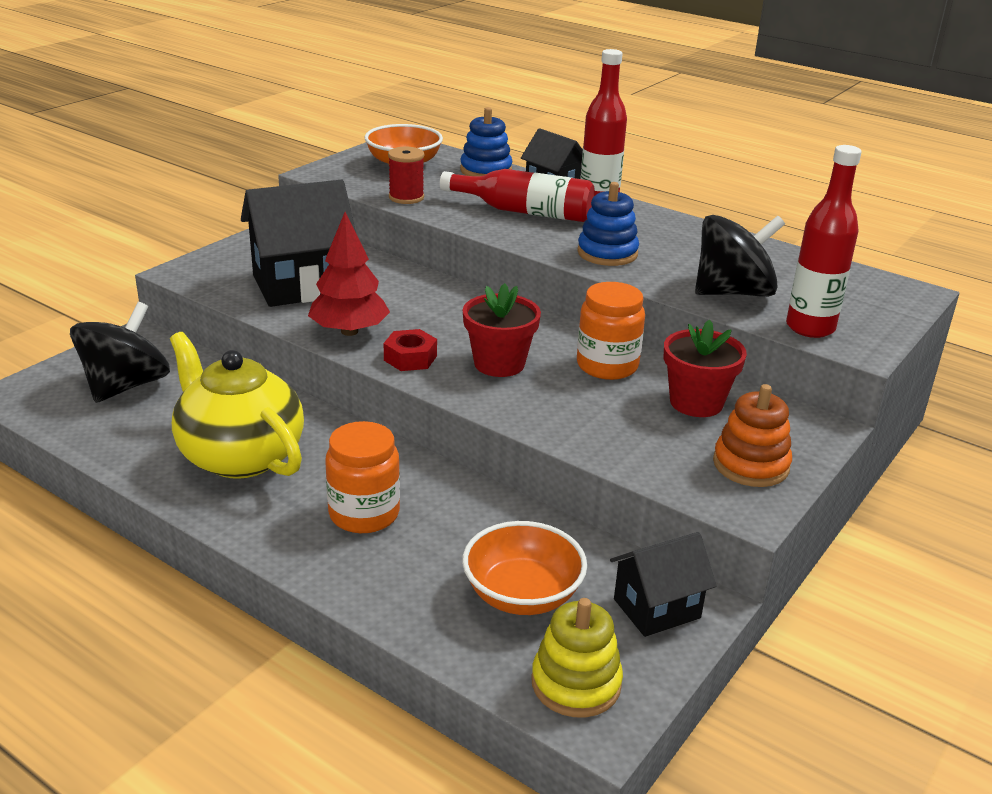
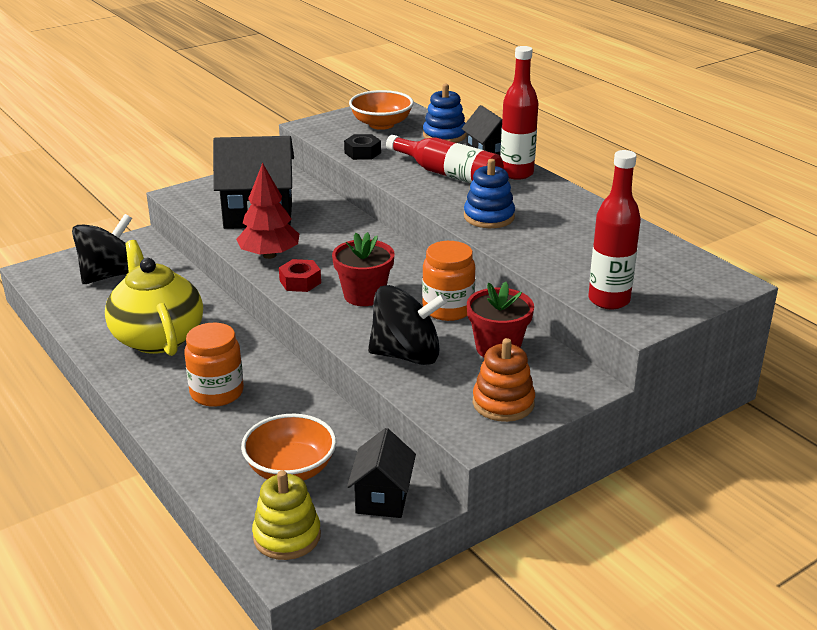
camera: 20 degrees right, 0 degrees up
red spool [388,147,424,204] -> black nut [344,134,381,160]
black house [610,532,717,637] -> black house turned 75 degrees counterclockwise [347,428,416,518]
black spinning top [695,215,785,297] -> black spinning top moved to [368,285,447,365]

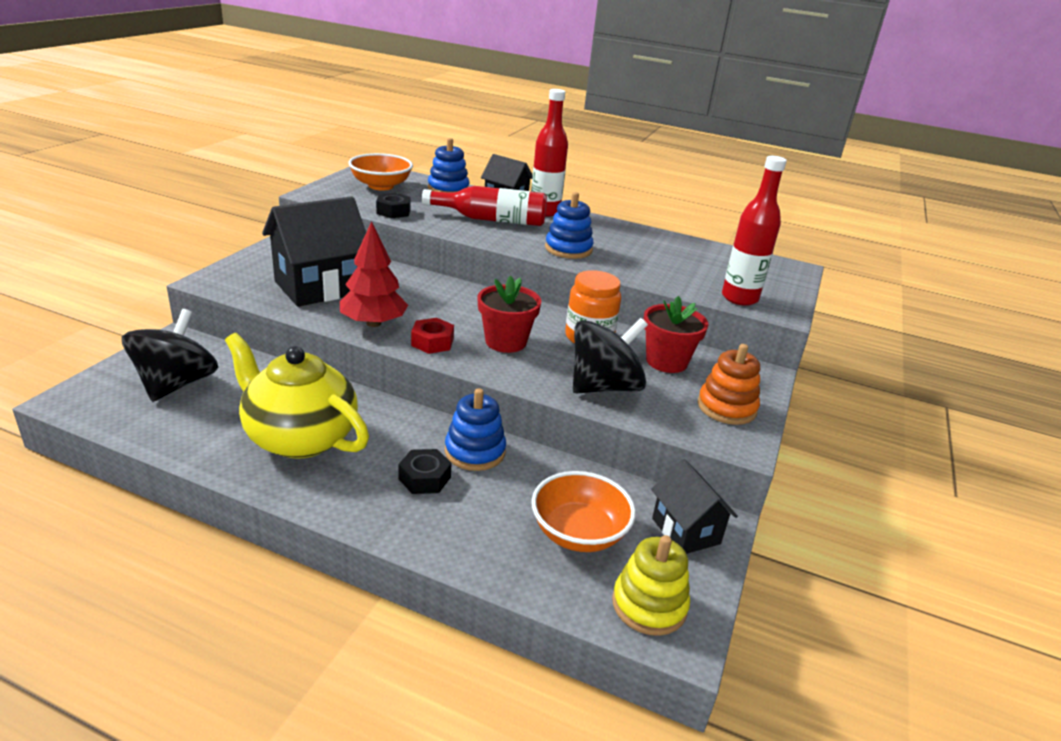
camera: 35 degrees left, 0 degrees up
orange jar [184,323,244,407] -> black nut [398,449,452,494]
none -> blue stacking toy [445,388,506,471]

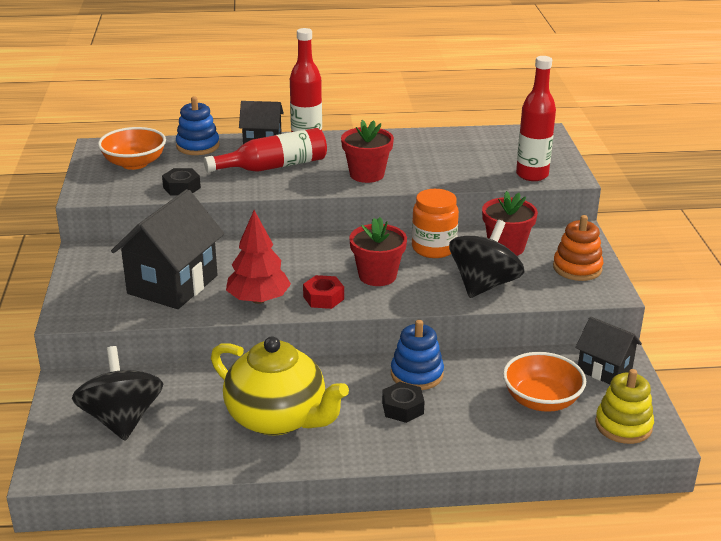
camera: 25 degrees left, 0 degrees up
yellow teapot [225,333,369,459] -> yellow teapot turned 150 degrees counterclockwise [211,336,349,435]
blue stacking toy [545,192,594,259] -> red flower pot [341,120,394,183]

